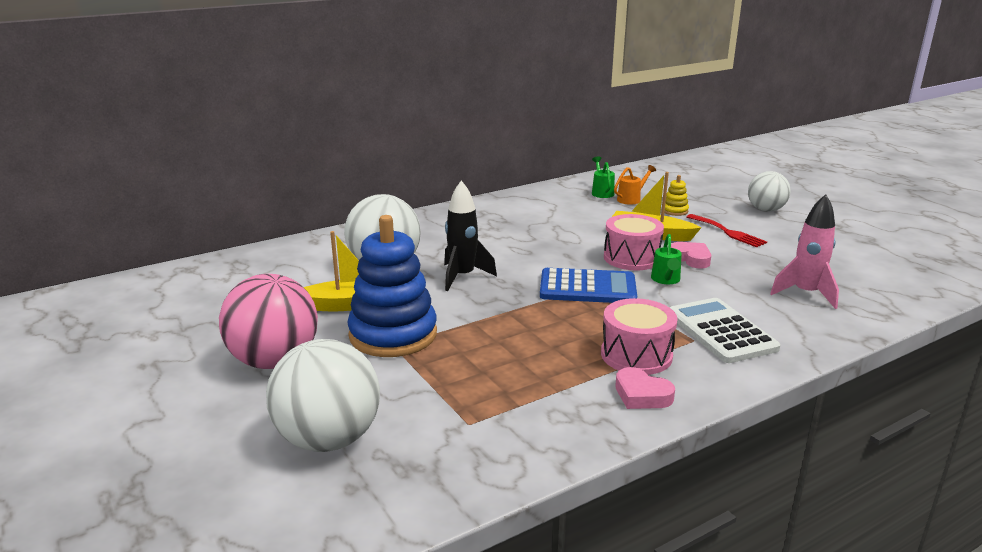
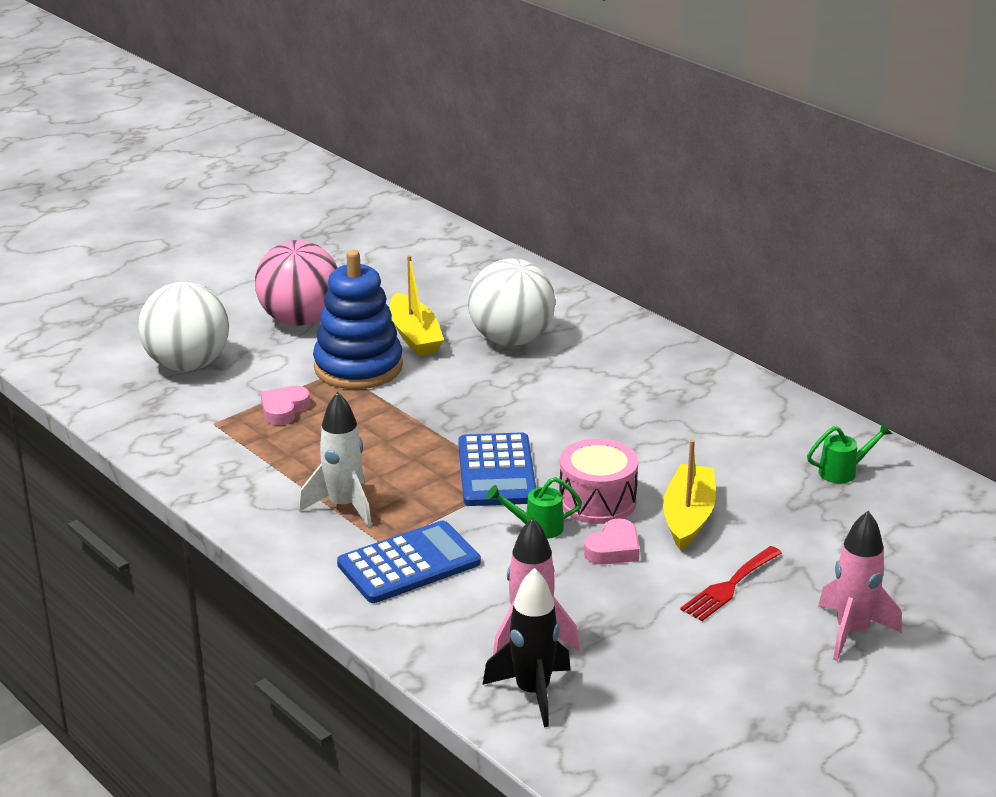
camera: 80 degrees right, 5 degrees up
black rocket [444,180,497,291] -> black rocket moved to [483,568,571,727]
pink drum [601,298,678,375] -> white rocket [299,392,372,527]
orange watering can [614,165,656,205] -> none
pink heart [615,367,675,409] -> pink heart moved to [261,386,310,425]
yellow stacking toy [665,175,689,216] -> none
white calculator [669,298,780,363] -> blue calculator [337,521,481,603]
white ball [748,171,791,212] -> pink rocket [818,511,902,661]

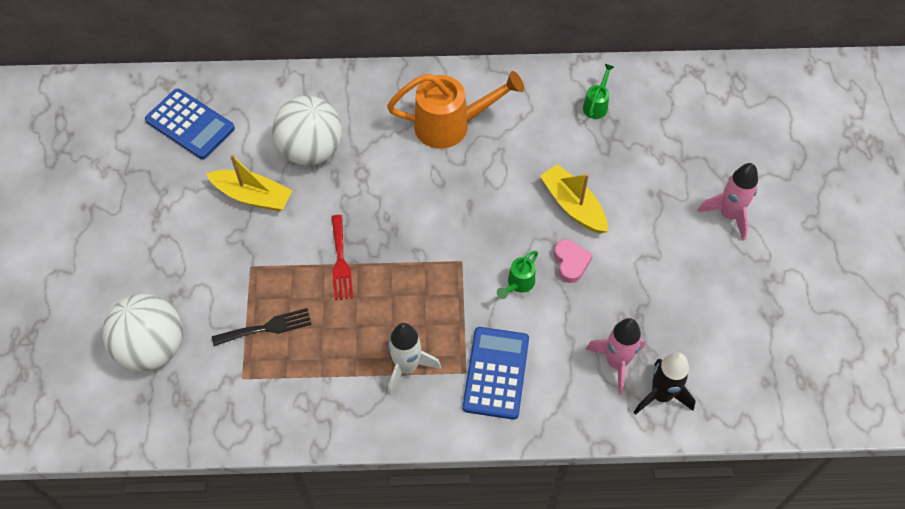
camera: 50 degrees left, 30 degrees up
pink ball [255,240,338,326] -> none
pink heart [261,386,310,425] -> black fork [212,308,312,346]
blue stacking toy [313,250,403,389] -> none
blue calculator [458,432,536,506] -> blue calculator moved to [145,88,235,159]
pink drum [559,439,638,524] -> none
red fork [680,546,782,621] -> red fork moved to [332,215,353,300]
none -> orange watering can [387,71,524,149]

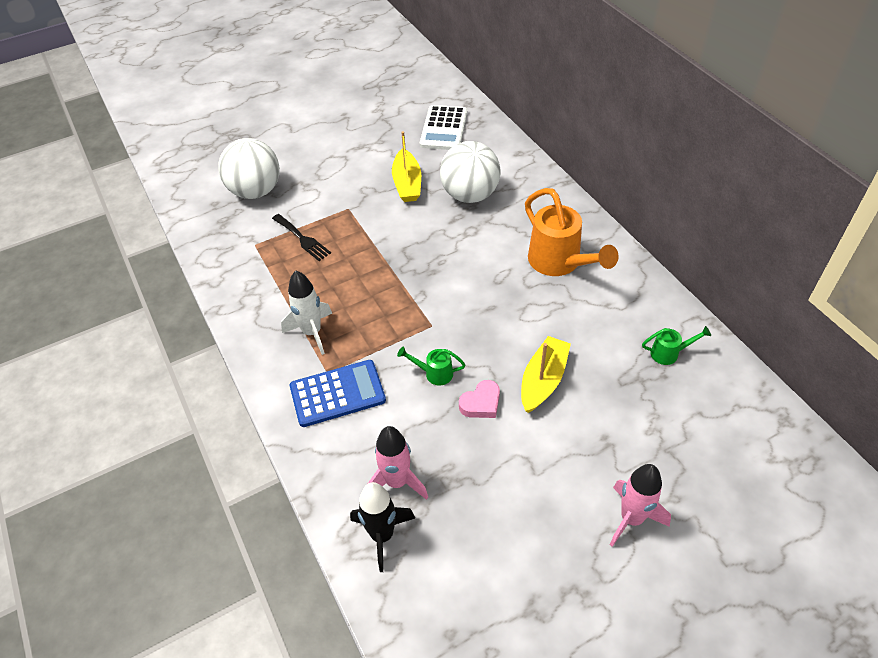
camera: 65 degrees right, 10 degrees down
blue calculator [145,88,235,159] -> white calculator [420,105,468,150]
red fork [332,215,353,300] -> none

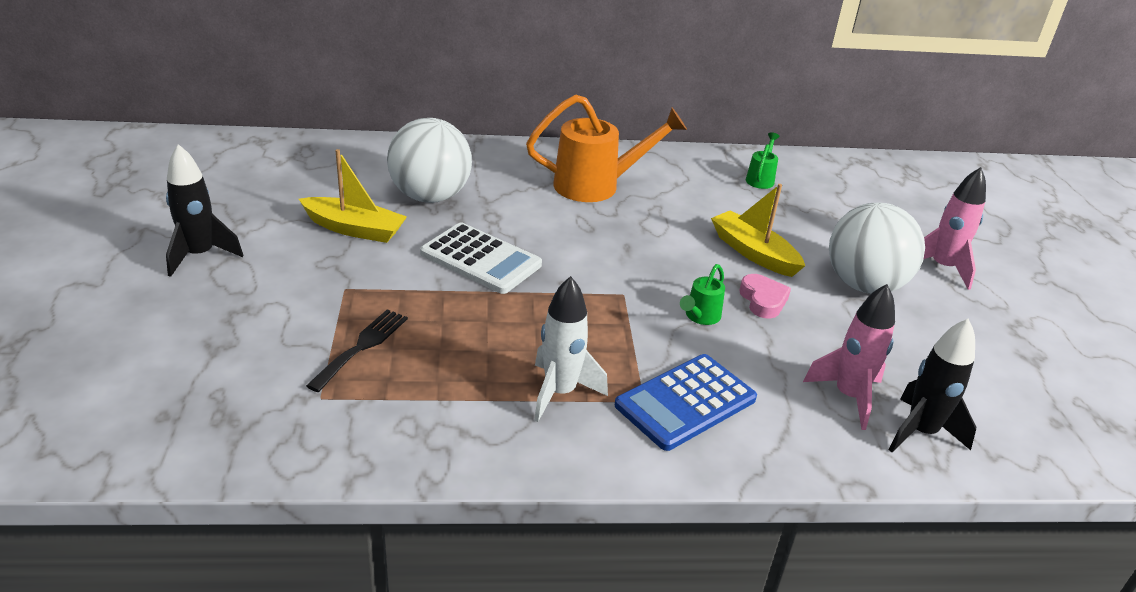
camera: 70 degrees left, 15 degrees down
white ball [218,138,280,199] -> white ball moved to [829,203,925,294]
black fork [272,214,331,261] -> black fork turned 45 degrees counterclockwise [306,309,408,392]
blue calculator [290,360,386,427] -> blue calculator turned 135 degrees counterclockwise [615,354,757,451]
white calculator [420,105,468,150] -> white calculator moved to [420,223,542,294]
none -> black rocket [166,144,243,277]

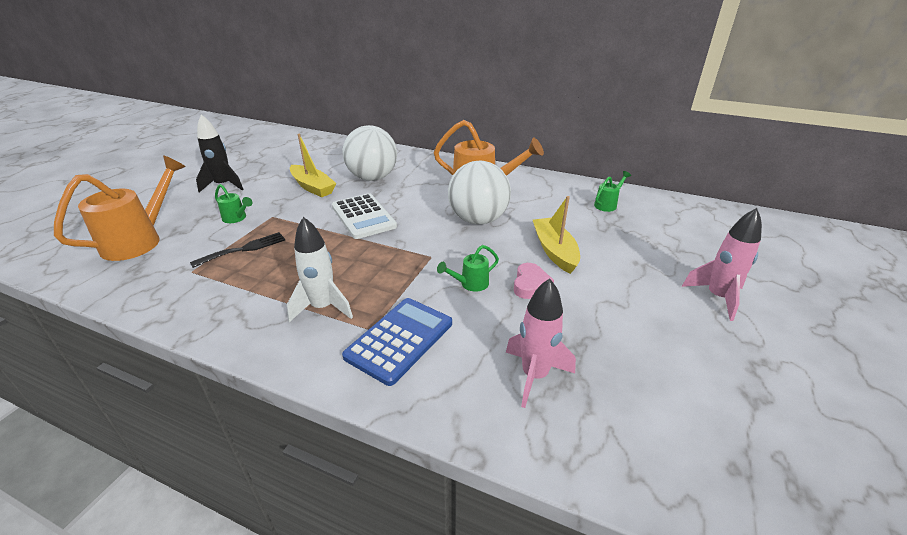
camera: 30 degrees right, 0 degrees up
blue calculator [615,354,757,451] -> blue calculator turned 135 degrees clockwise [342,298,452,386]
white ball [829,203,925,294] -> white ball moved to [448,161,511,225]
black rocket [889,318,976,452] -> none
none -> orange watering can [54,155,186,261]
none -> green watering can [215,184,253,223]

